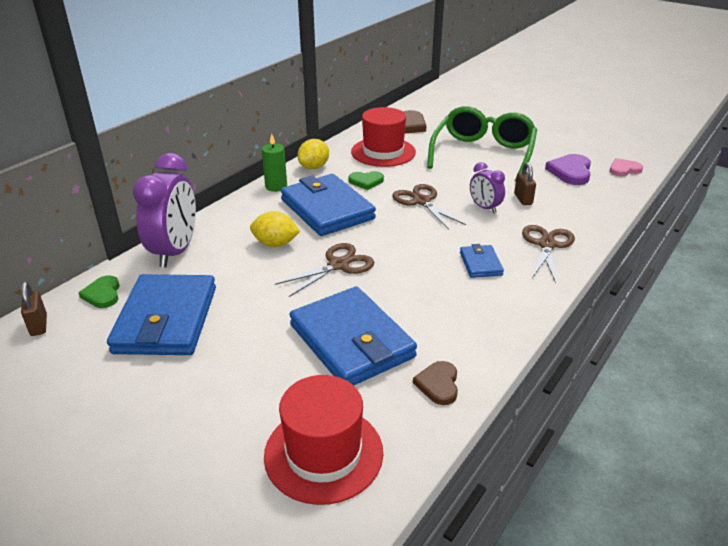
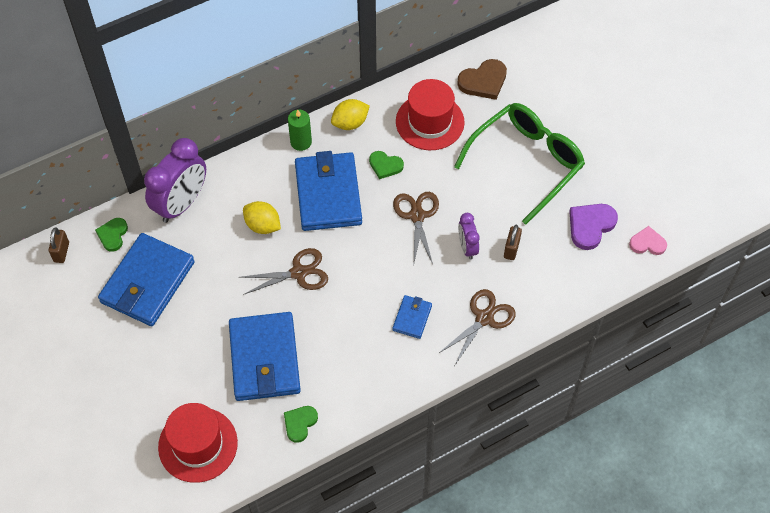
camera: 25 degrees right, 25 degrees up
brown heart [413,361,458,405] -> green heart [284,406,318,443]

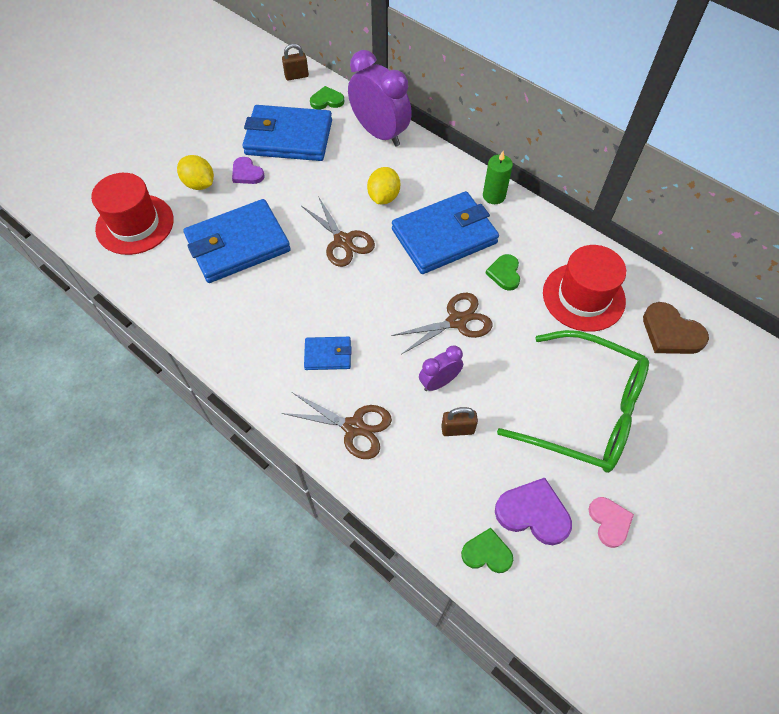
camera: 70 degrees right, 0 degrees up
purple clock [144,138,206,223] -> purple clock turned 150 degrees counterclockwise [348,50,412,147]
green heart [284,406,318,443] -> green heart moved to [461,528,513,573]
yellow lemon [331,99,370,130] -> yellow lemon moved to [177,155,214,190]
pink heart [629,226,667,255] -> pink heart moved to [588,497,634,548]
none -> purple heart [232,157,265,184]

